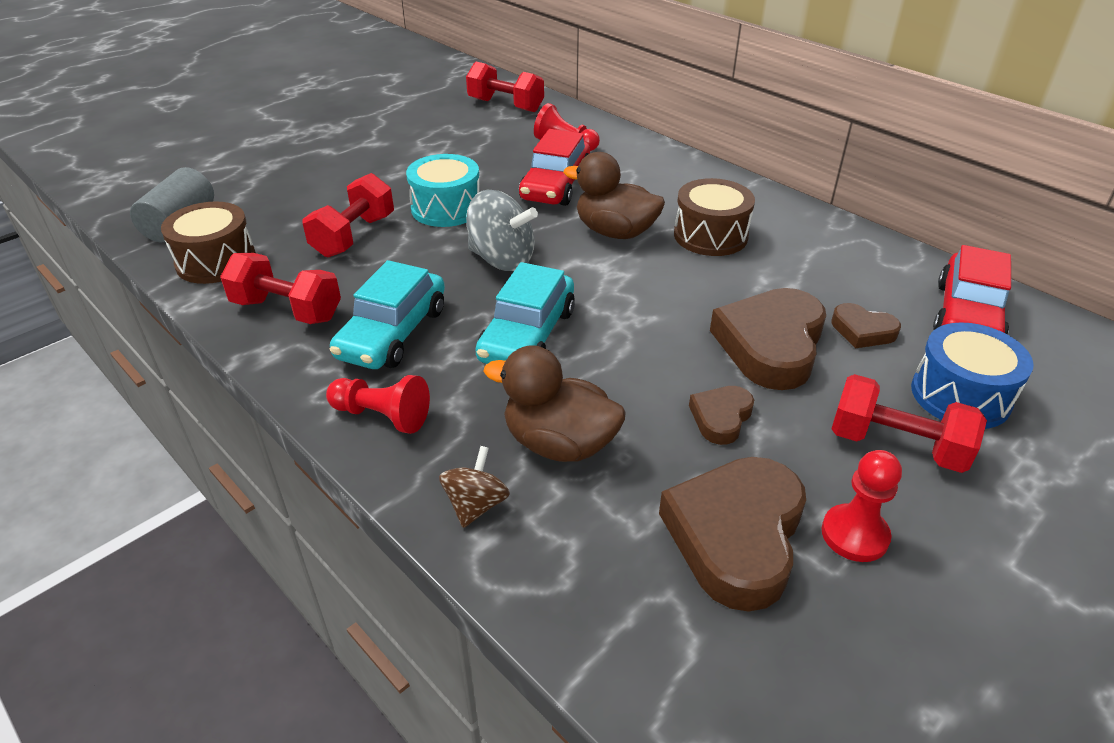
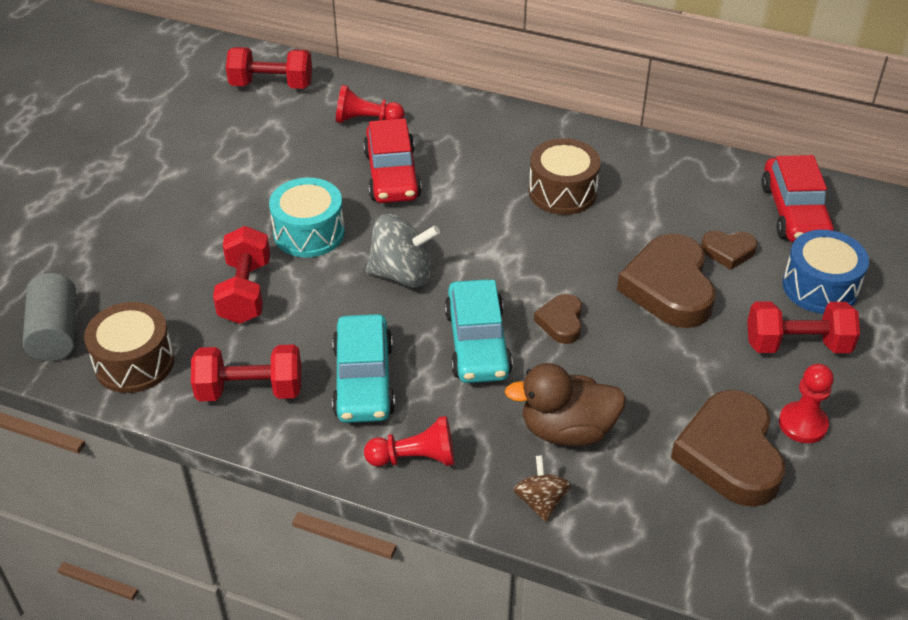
camera: 25 degrees left, 5 degrees up
brown duck [563,152,665,239] -> none
brown heart [689,386,754,445] -> brown heart moved to [534,294,582,344]

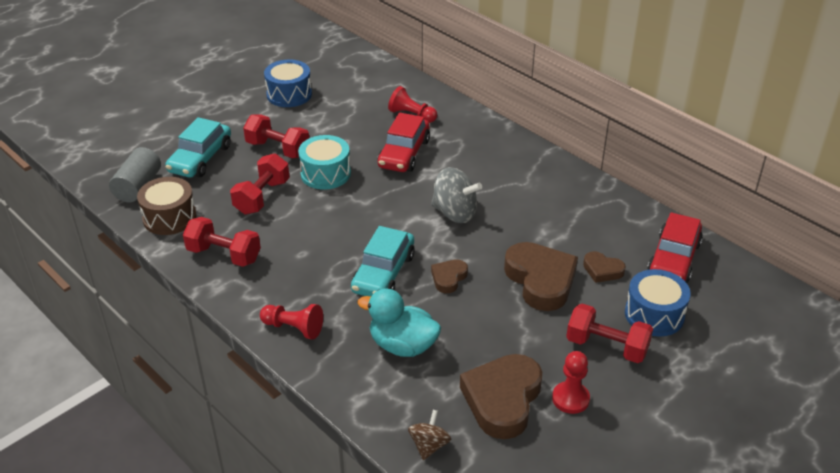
camera: 25 degrees right, 5 degrees down
red dumbbell [226,47,312,89] -> red dumbbell moved to [243,114,309,158]
turquoise car [332,314,395,423] -> turquoise car moved to [165,117,231,178]
grey spinning top [366,214,440,288] -> grey spinning top moved to [431,167,482,223]
brown duck [505,363,626,446] -> turquoise duck [357,288,441,357]
brown spinning top [513,455,571,522] -> brown spinning top moved to [408,410,451,460]
brown drum [529,138,601,215] -> none
brown heart [617,233,715,328] -> brown heart turned 135 degrees clockwise [504,242,578,311]
none -> blue drum [264,59,312,107]

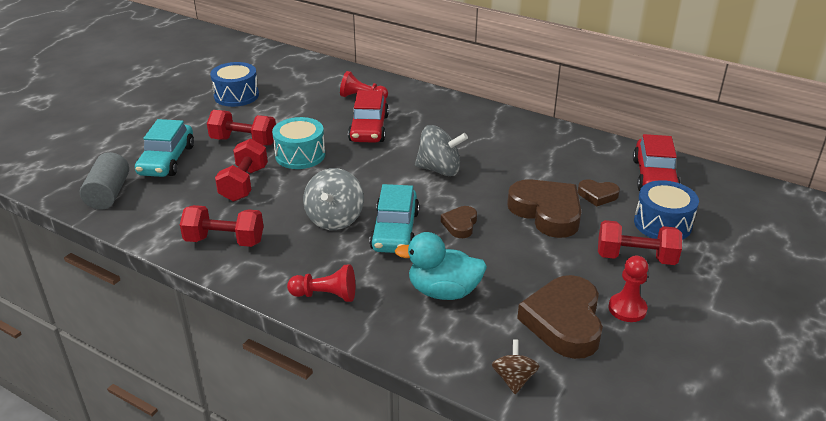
camera: 15 degrees left, 5 degrees down
brown drum [137,177,197,235] -> none
none -> grey spinning top [303,168,364,230]

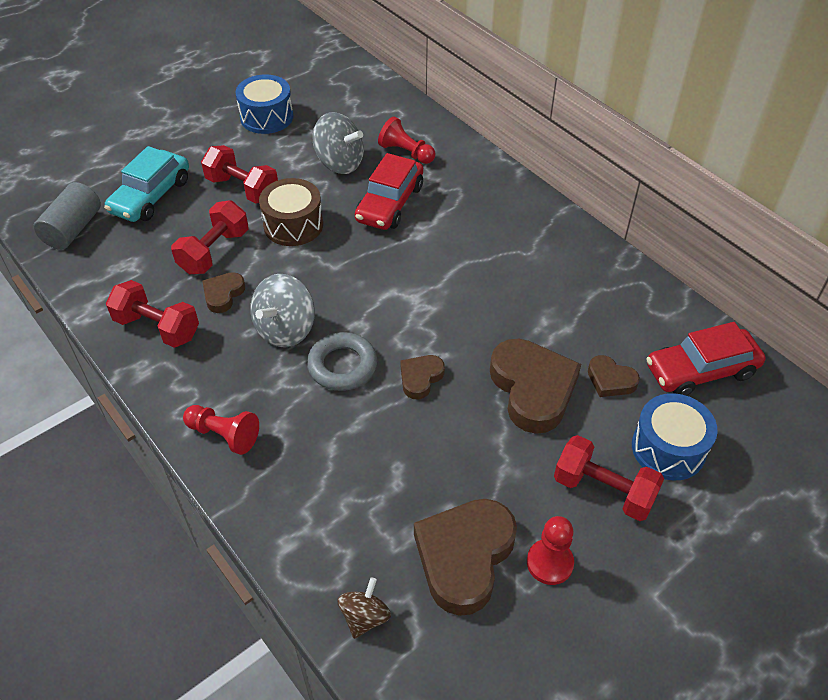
camera: 20 degrees right, 15 degrees up
turquoise drum [272,117,325,169] -> brown drum [259,178,323,246]
turquoise car [369,184,419,253] -> grey ring [307,332,377,391]
turquoise duck [395,232,487,300] -> none
grey spinning top [415,125,468,176] -> grey spinning top moved to [313,112,364,174]
red car [633,134,681,191] -> red car turned 45 degrees clockwise [646,322,766,396]
none -> brown heart [203,272,245,313]

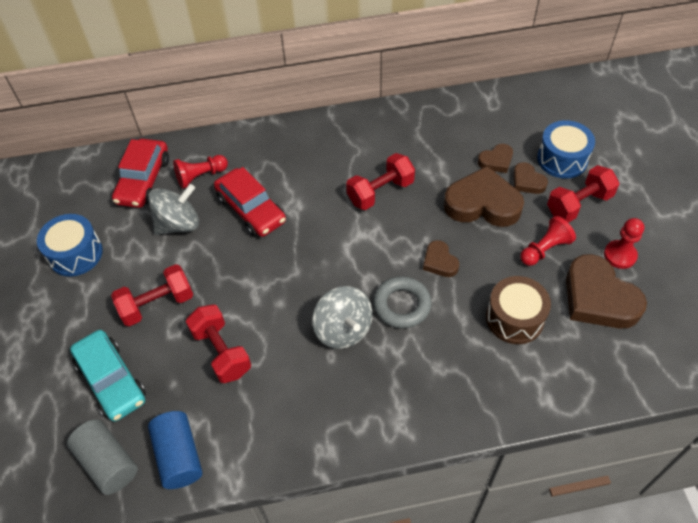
camera: 60 degrees left, 5 degrees up
red dumbbell [106,280,199,348] -> red dumbbell moved to [346,153,415,210]
red pawn [183,405,259,455] -> red pawn moved to [520,216,576,266]
brown heart [203,272,245,313] -> brown heart moved to [513,162,548,194]
brown drum [259,178,323,246] -> brown drum moved to [486,276,551,344]
brown spinning top [338,577,391,639] -> none
red car [646,322,766,396] -> red car moved to [112,139,169,208]
none -> blue cylinder [148,411,202,489]

